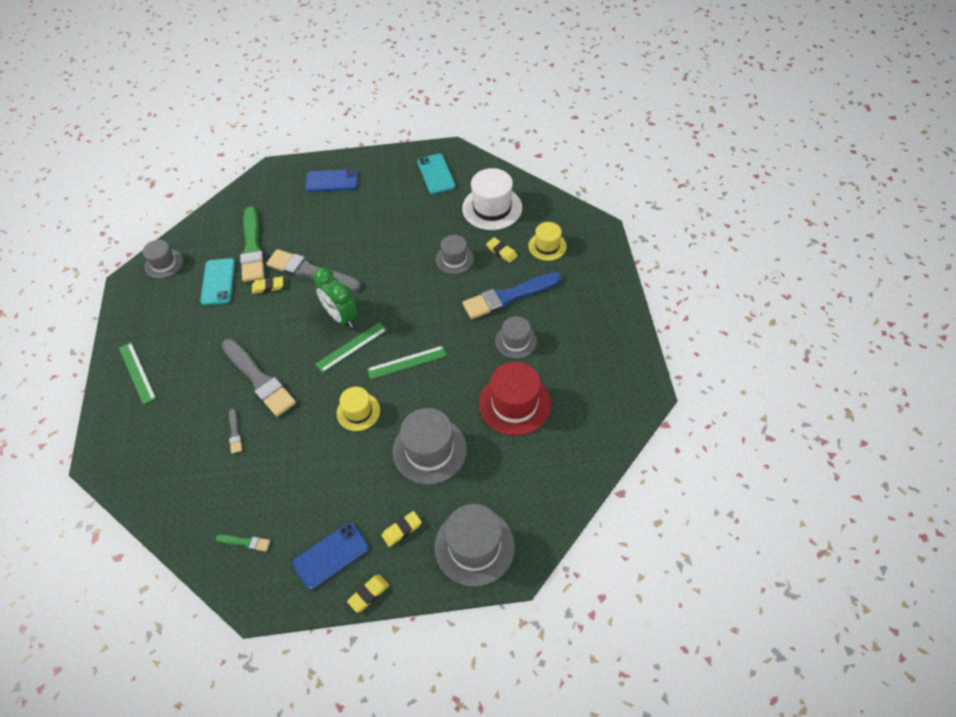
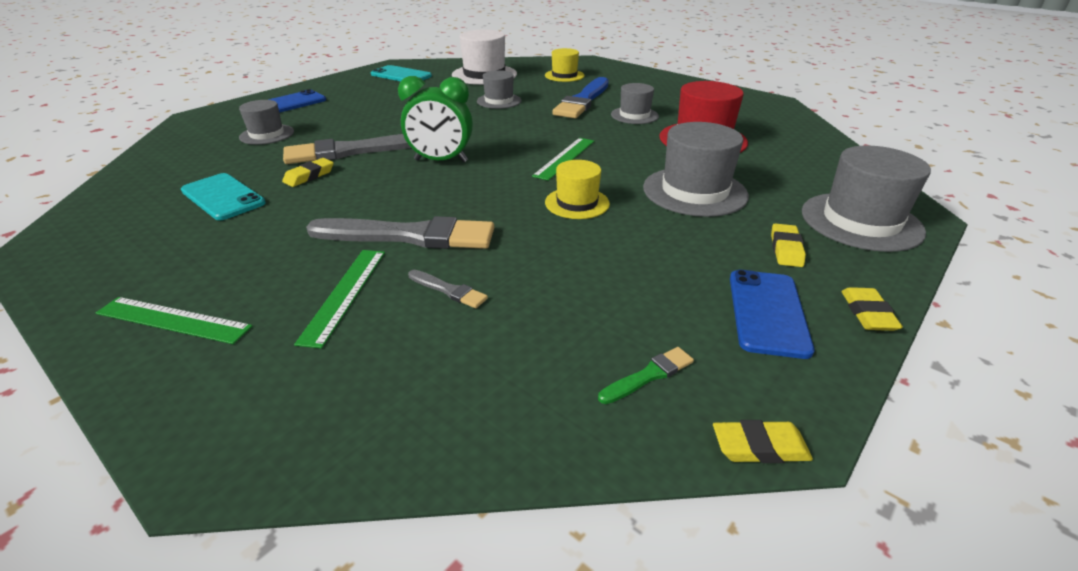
camera: 45 degrees left, 20 degrees down
grey hat [143,240,183,279] -> grey hat moved to [239,100,294,145]
green brush [240,206,264,282] -> none
green ruler [316,322,387,373] -> green ruler moved to [294,250,385,349]
yellow eraser [486,237,517,263] -> yellow eraser moved to [713,420,813,463]

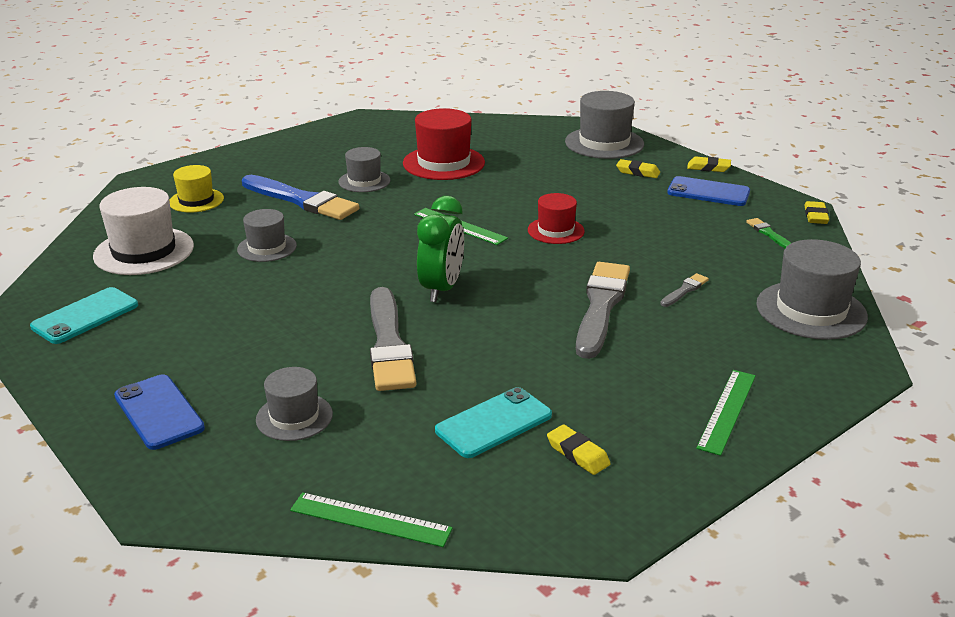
camera: 80 degrees left, 5 degrees down
yellow eraser [282,158,334,187] -> yellow eraser moved to [547,424,611,475]
green ruler [294,250,385,349] -> green ruler moved to [290,492,453,547]
yellow hat [545,160,610,219] -> red hat [528,193,585,244]
grey hat [643,122,749,217] -> grey hat moved to [756,239,868,340]

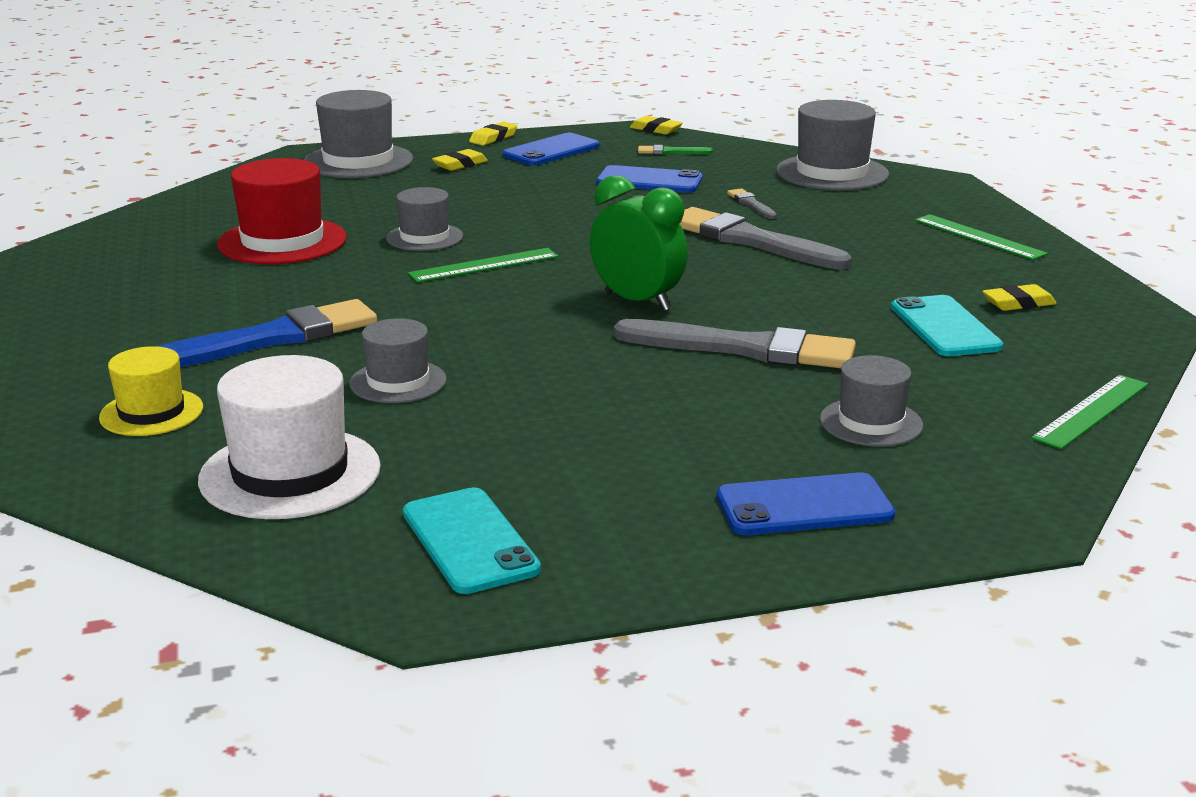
camera: 65 degrees left, 5 degrees down
grey hat [338,147,390,192] -> grey hat moved to [386,187,463,251]
red hat [528,193,585,244] -> none
none -> blue phone [596,165,703,193]

